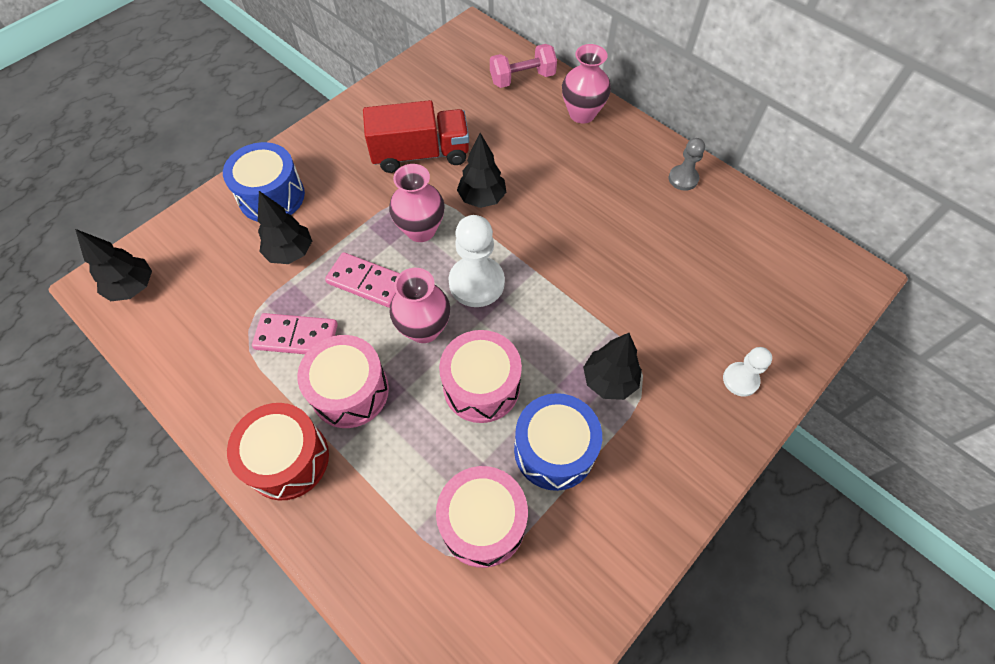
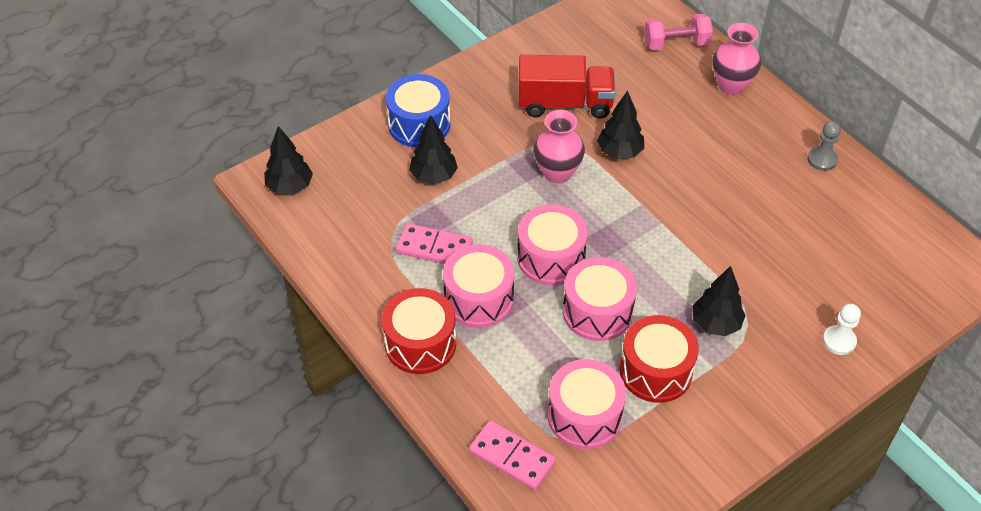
camera: 10 degrees right, 10 degrees down
pink domino [325,252,400,308] -> pink domino moved to [469,420,556,490]
pink vase [390,268,450,343] -> pink drum [517,204,588,285]
white pawn [448,215,505,307] -> none
blue drum [514,393,602,491] -> red drum [620,315,699,403]

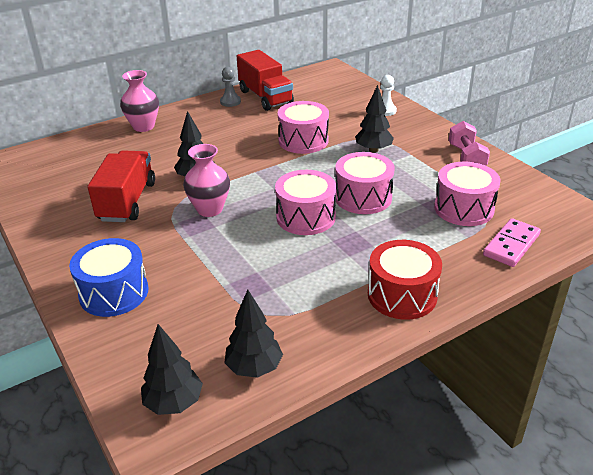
camera: 85 degrees left, 15 degrees down
pink domino [396,223,473,264] -> none
black tree [409,115,458,184] -> black tree moved to [225,290,283,378]
pink drum [443,244,514,328] -> pink drum moved to [278,101,329,154]
red drum [620,315,699,403] -> none
pink dumbbell [644,14,713,50] -> pink dumbbell moved to [449,121,490,166]
none -> red truck [237,50,294,111]

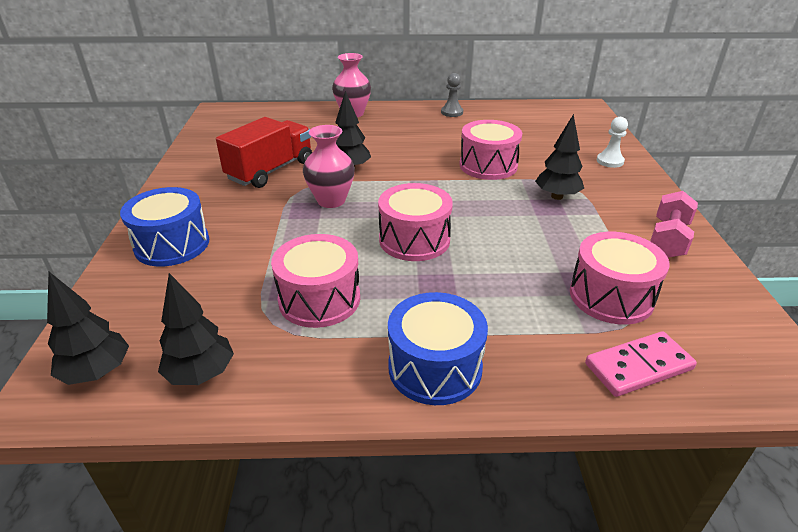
camera: 30 degrees right, 0 degrees up
red truck [237,50,294,111] -> none
pink drum [335,152,395,214] -> pink drum moved to [271,234,360,328]
red drum [368,240,442,320] -> blue drum [388,292,488,405]

